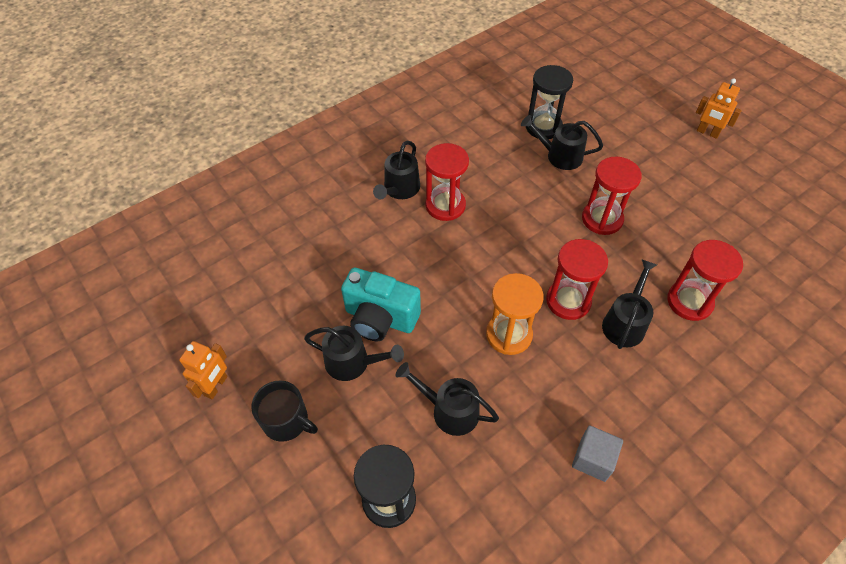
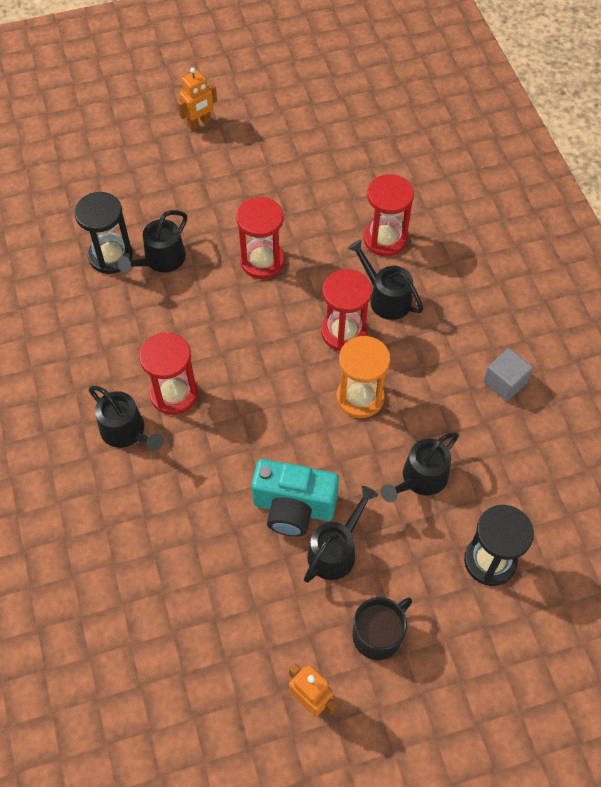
camera: 70 degrees left, 5 degrees up
turquoise camera [341,268,421,341] -> turquoise camera turned 60 degrees clockwise [251,459,339,537]

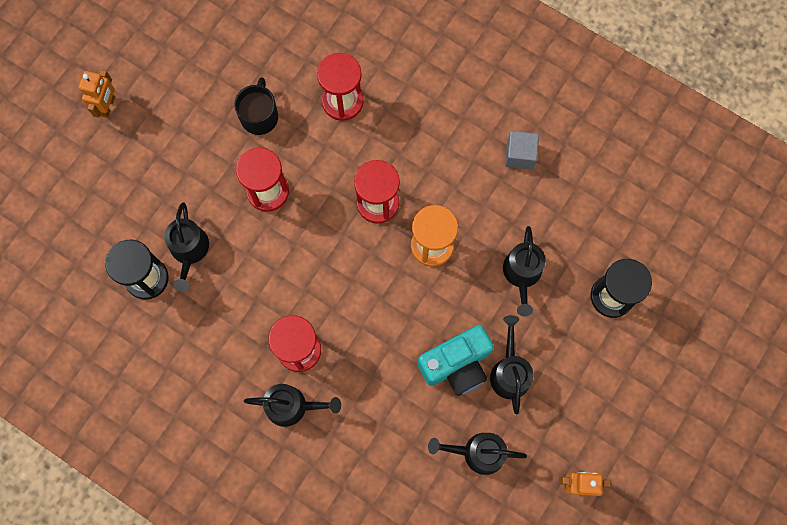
camera: 40 degrees left, 15 degrees up
black watering can [348,240,423,320] -> black watering can moved to [428,433,527,475]
black mug [352,597,412,660] -> black mug moved to [234,77,278,135]

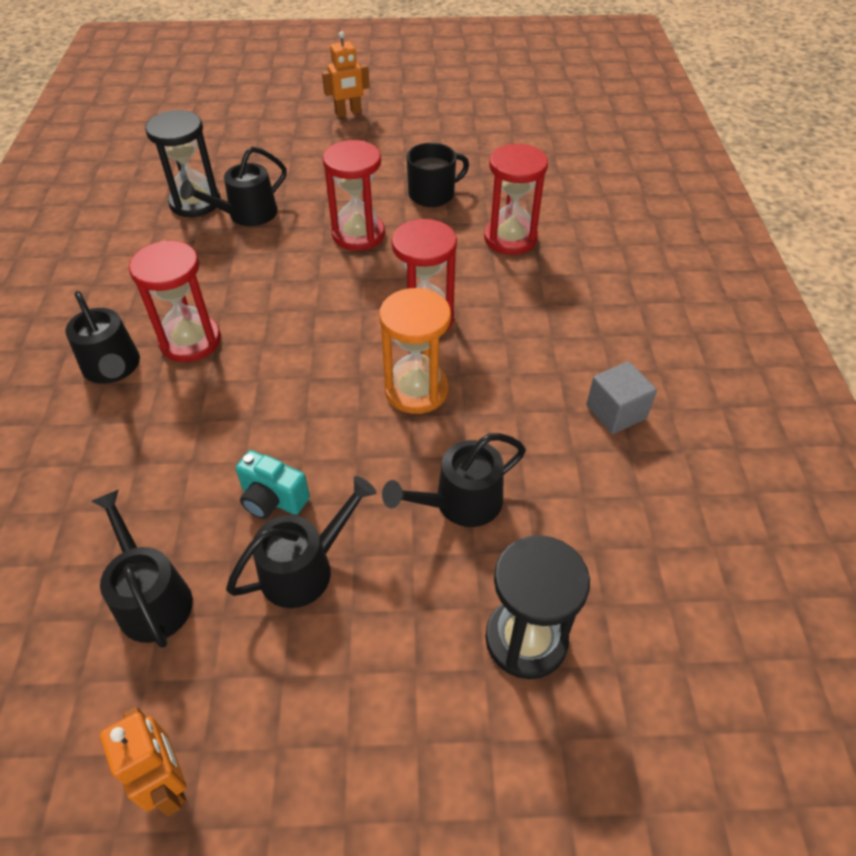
camera: 55 degrees right, 25 degrees down
turquoise camera [418,325,494,396] -> turquoise camera [236,450,310,519], size x0.58

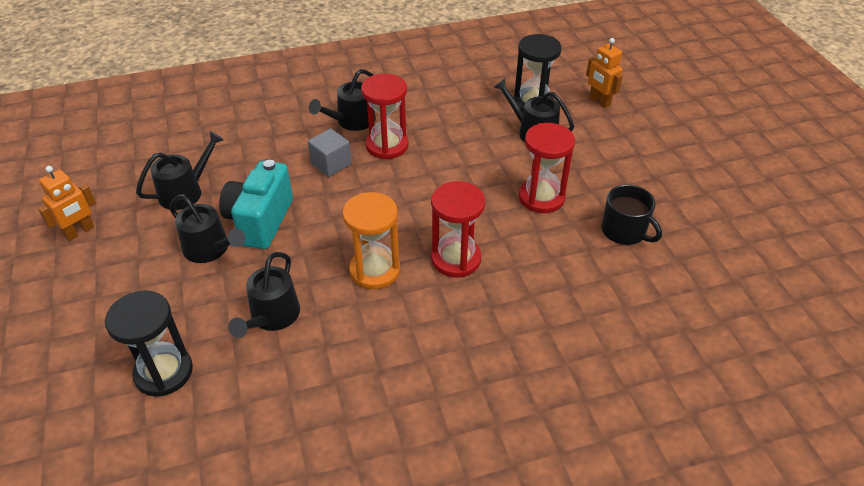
camera: 75 degrees right, 5 degrees down
turquoise camera [236,450,310,519] -> turquoise camera [219,160,293,249], size x1.73
orange robot [322,31,369,117] -> orange robot moved to [586,38,623,108]
black watering can [382,433,526,527] -> black watering can turned 120 degrees counterclockwise [228,252,300,338]
red hourglass [484,143,548,255] -> none
grey cube [586,361,657,434] -> grey cube moved to [308,129,351,177]

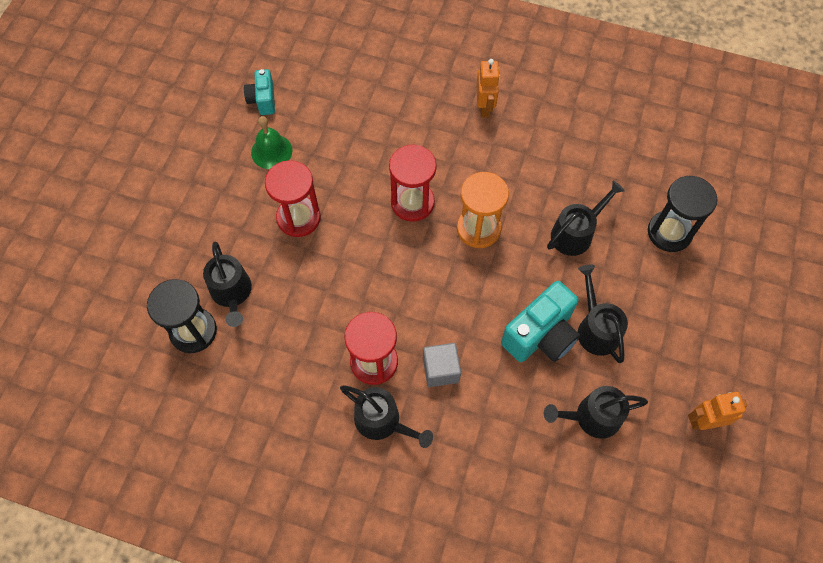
camera: 145 degrees left, 20 degrees up
black watering can [309,69,376,131] -> black watering can turned 45 degrees clockwise [340,385,433,448]
orange robot [586,38,623,108] -> orange robot moved to [476,59,500,117]
black mug [601,185,662,245] -> green bell [251,116,292,169]
none -> turquoise camera [244,69,275,115]

